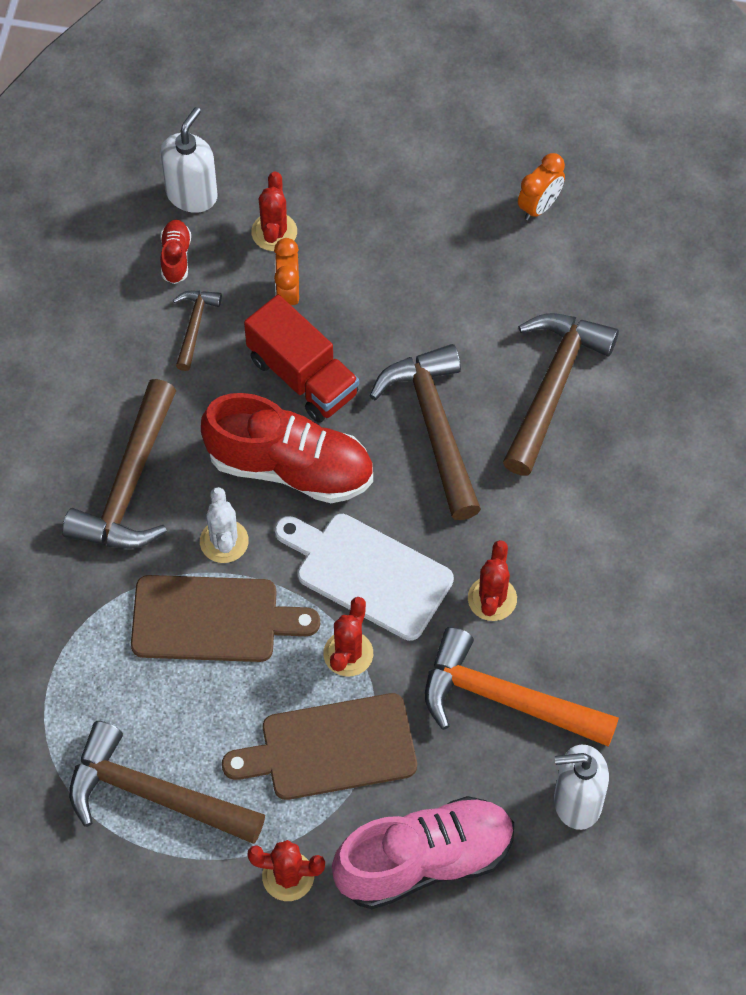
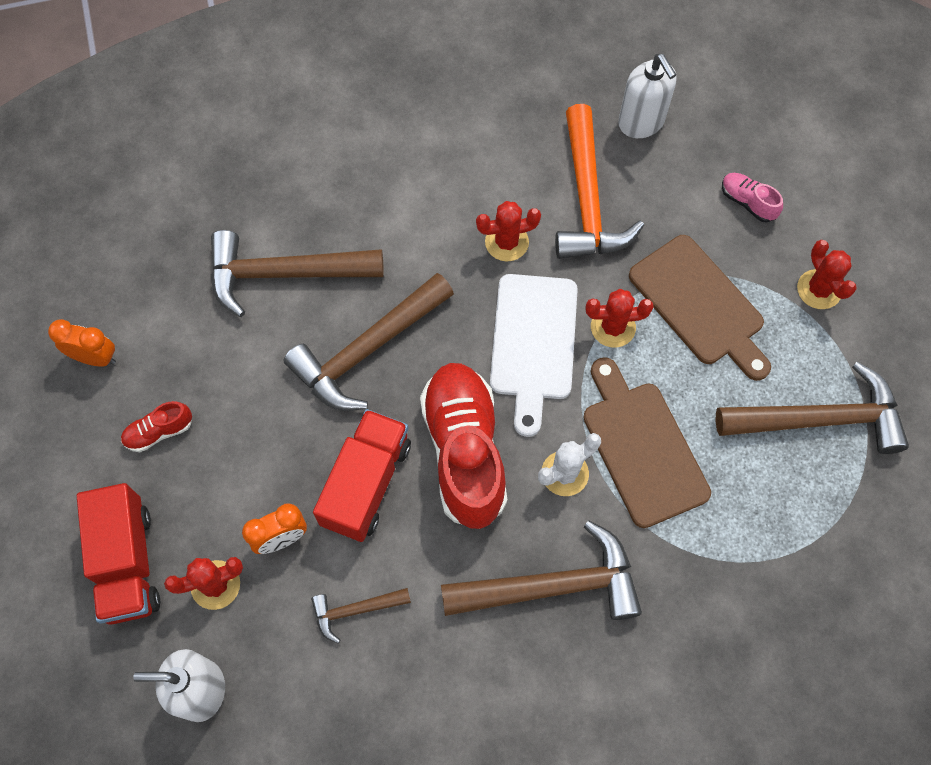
camera: 115 degrees left, 5 degrees up
brown hammer [69,721,265,844] -> brown hammer turned 90 degrees counterclockwise [716,362,909,454]
red shoe [160,220,191,284] -> red shoe moved to [121,401,192,452]
pink shoe [332,796,514,909] -> pink shoe [722,173,783,223], size x0.43
none -> red truck [77,483,160,625]

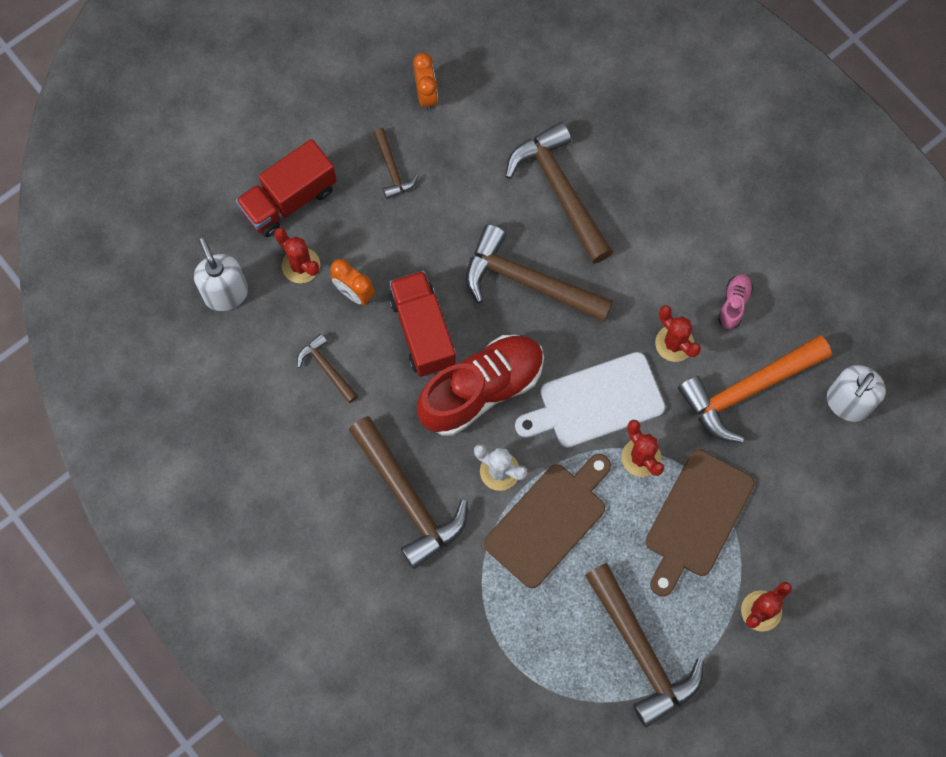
camera: 65 degrees right, 5 degrees up
red shoe [121,401,192,452] -> brown hammer [373,128,419,199]
red truck [313,409,411,542] -> red truck turned 105 degrees counterclockwise [389,271,456,377]
pink shoe [722,173,783,223] -> pink shoe moved to [718,274,753,329]

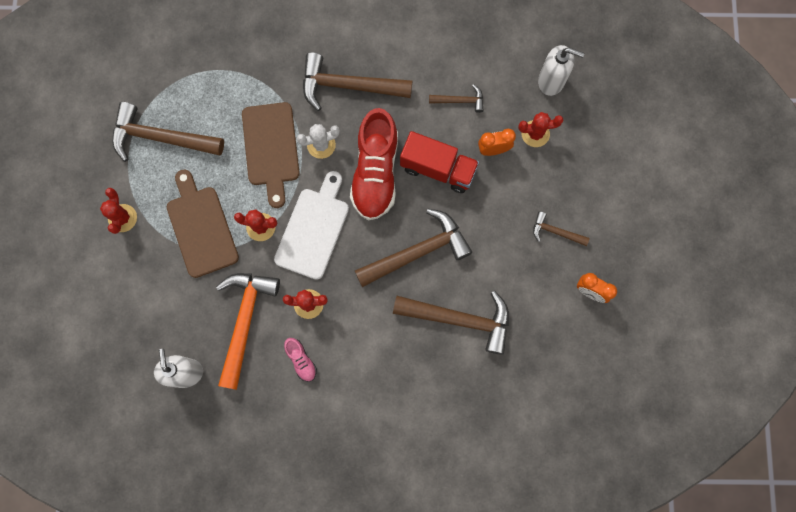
camera: 130 degrees right, 5 degrees up
red truck [235,139,337,237] -> none

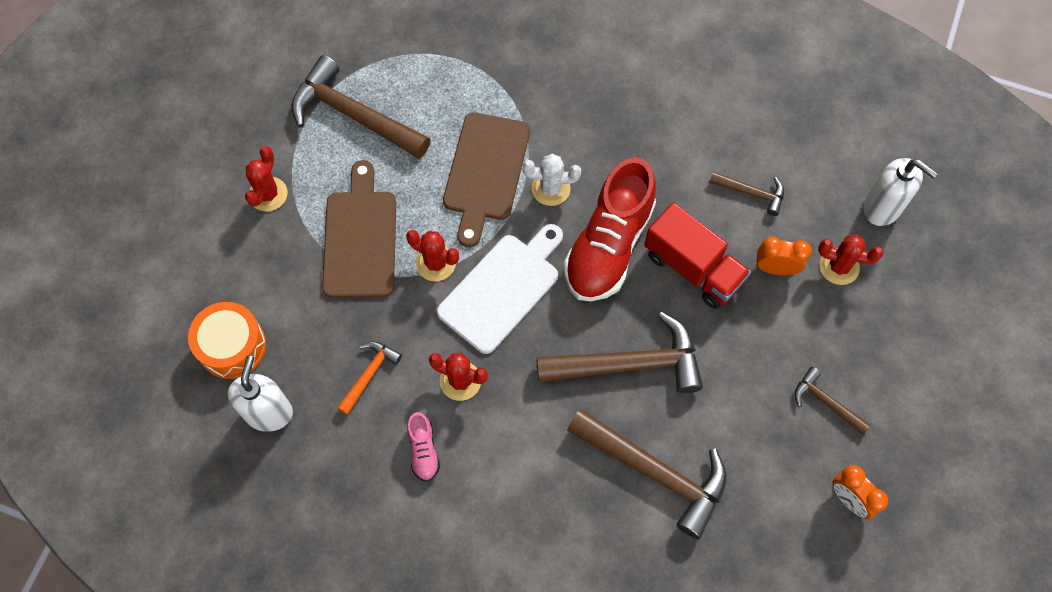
camera: 20 degrees right, 10 degrees down
orange hammer [216,273,280,390] -> orange hammer [337,341,402,415], size x0.50
brown hammer [303,52,412,111] -> none
none -> orange drum [188,302,266,379]

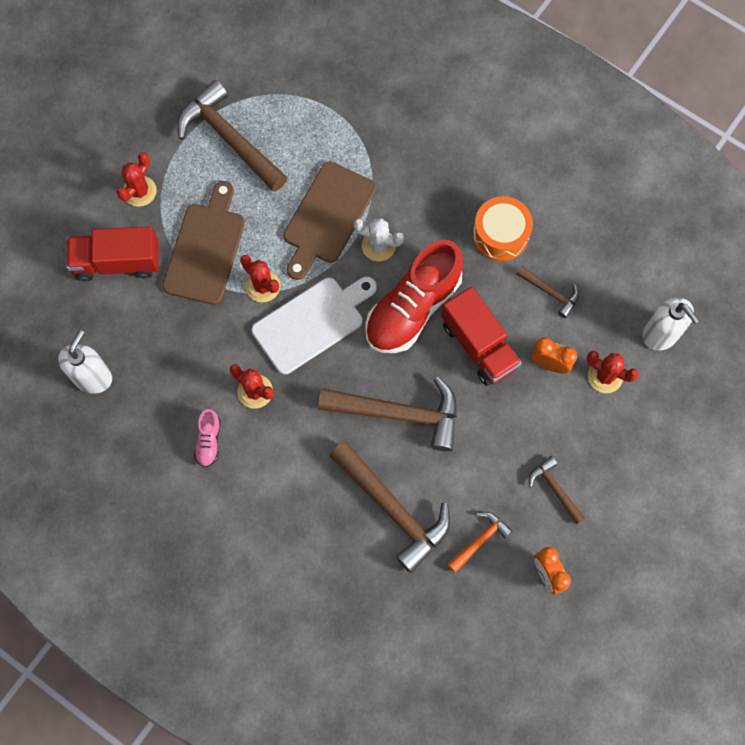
camera: 15 degrees right, 5 degrees up
orange drum [188,302,266,379] -> orange drum moved to [473,196,533,261]
orange hammer [337,341,402,415] -> orange hammer moved to [447,512,512,573]
none -> red truck [66,226,159,281]

